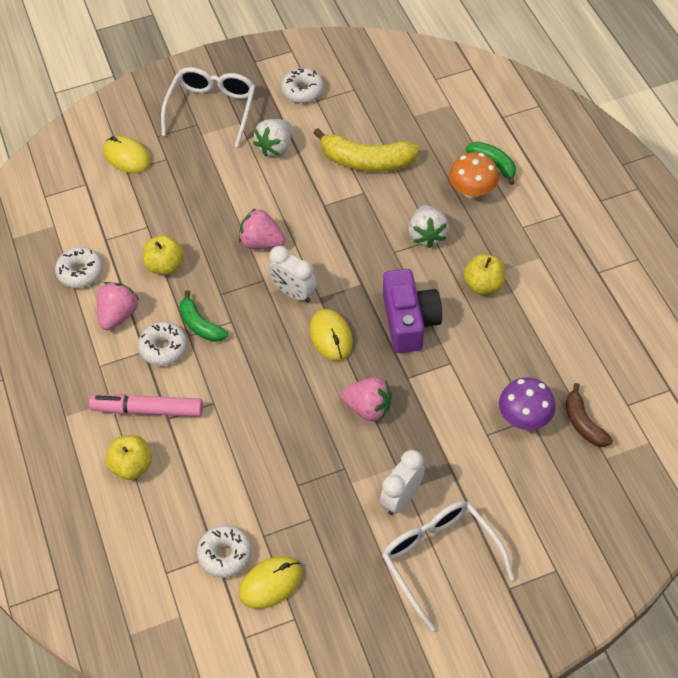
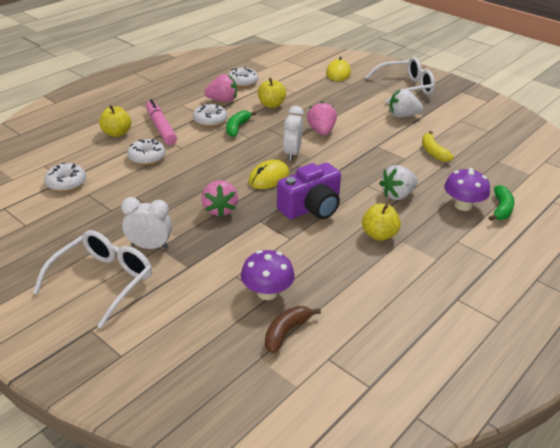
camera: 60 degrees right, 20 degrees down
yellow mouse [239,556,302,609] -> none
white donut [281,68,324,103] -> white donut moved to [127,139,166,165]
yellow banana [313,128,420,172] -> yellow banana [422,131,454,162], size x0.60
orange mushroom [449,152,499,199] -> purple mushroom [444,168,490,211]

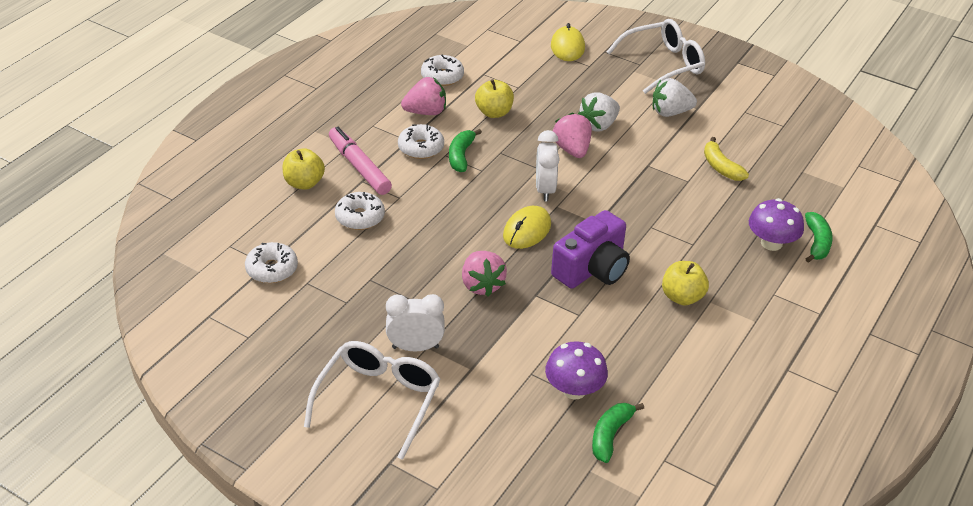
camera: 10 degrees left, 5 degrees up
brown banana [265,306,321,354] -> green banana [592,403,644,463]
white strawberry [379,165,418,200] -> white strawberry moved to [578,92,620,132]

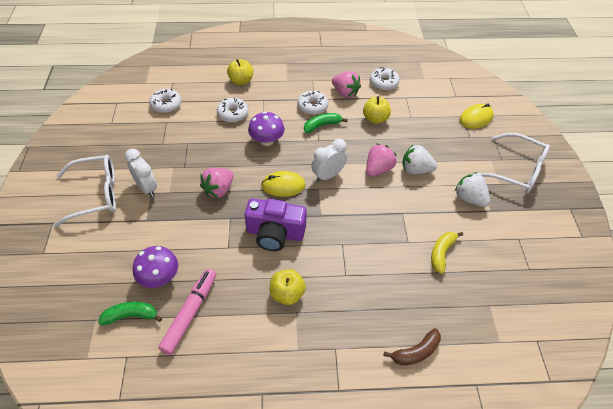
camera: 55 degrees right, 10 degrees up
pink marker [329,127,392,195] -> pink marker moved to [158,269,216,355]
purple mushroom [749,198,804,251] -> purple mushroom moved to [248,111,284,146]
green banana [805,212,833,263] -> brown banana [383,328,441,365]

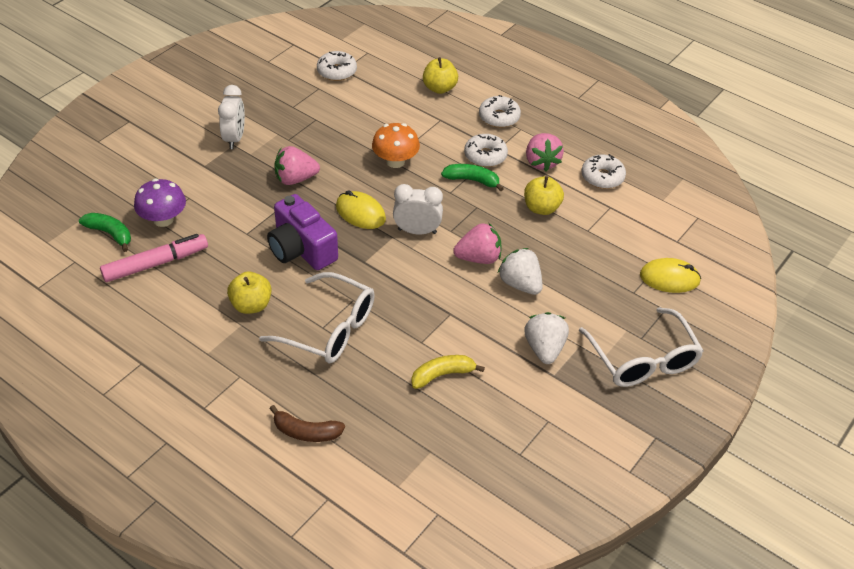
camera: 40 degrees right, 5 degrees down
white glasses [54,155,116,227] -> white glasses moved to [259,272,375,363]
white donut [217,98,248,123] -> white donut moved to [479,95,521,128]
purple mushroom [248,111,284,146] -> orange mushroom [372,123,420,168]

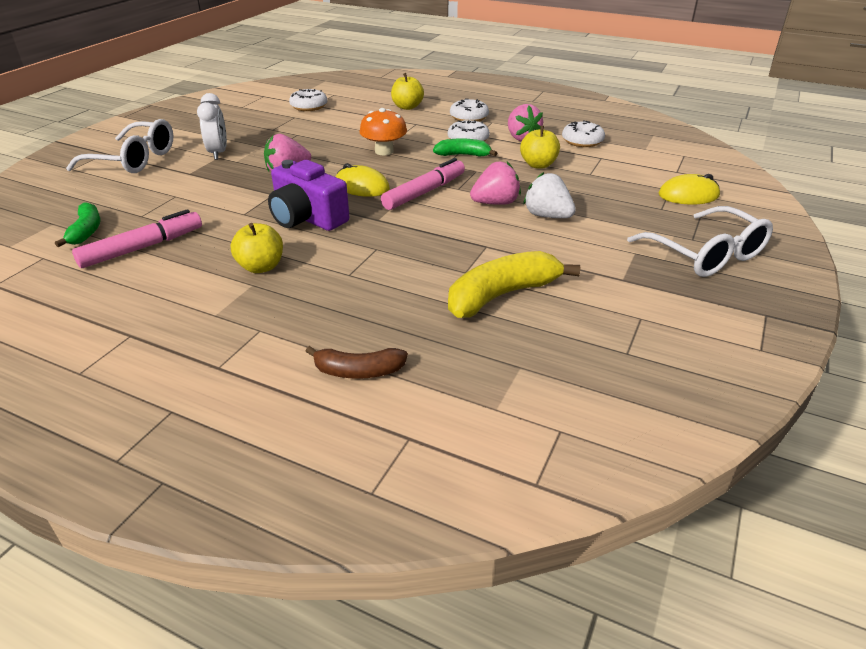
camera: 10 degrees left, 10 degrees down
green banana [79,213,131,252] -> green banana turned 60 degrees clockwise [55,202,100,247]
purple mushroom [134,179,186,227] -> none
white glasses [259,272,375,363] -> white glasses moved to [66,119,173,173]
white clock [393,184,443,234] -> pink marker [381,158,465,210]
yellow banana [411,355,485,389] -> yellow banana [448,251,580,318], size x1.68
white strawberry [524,312,569,364] -> none

